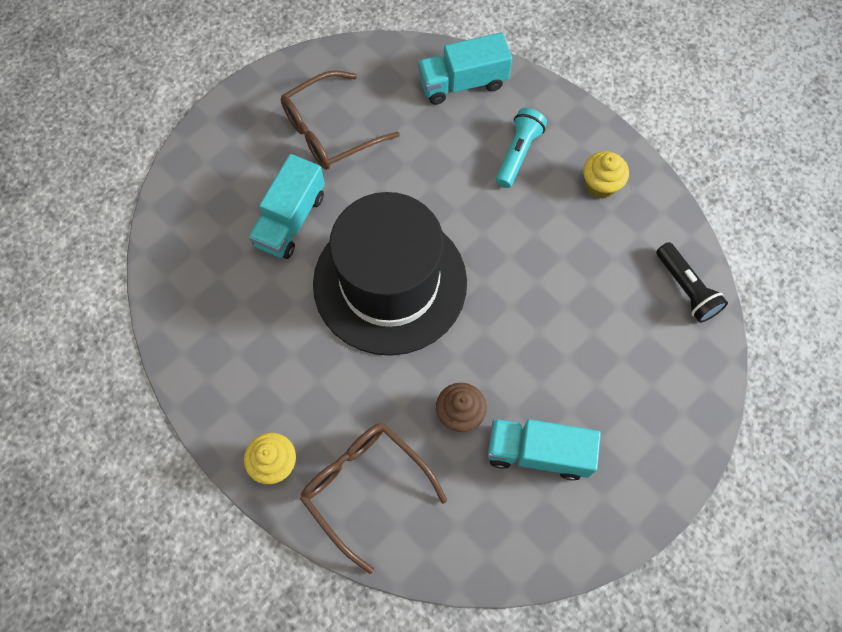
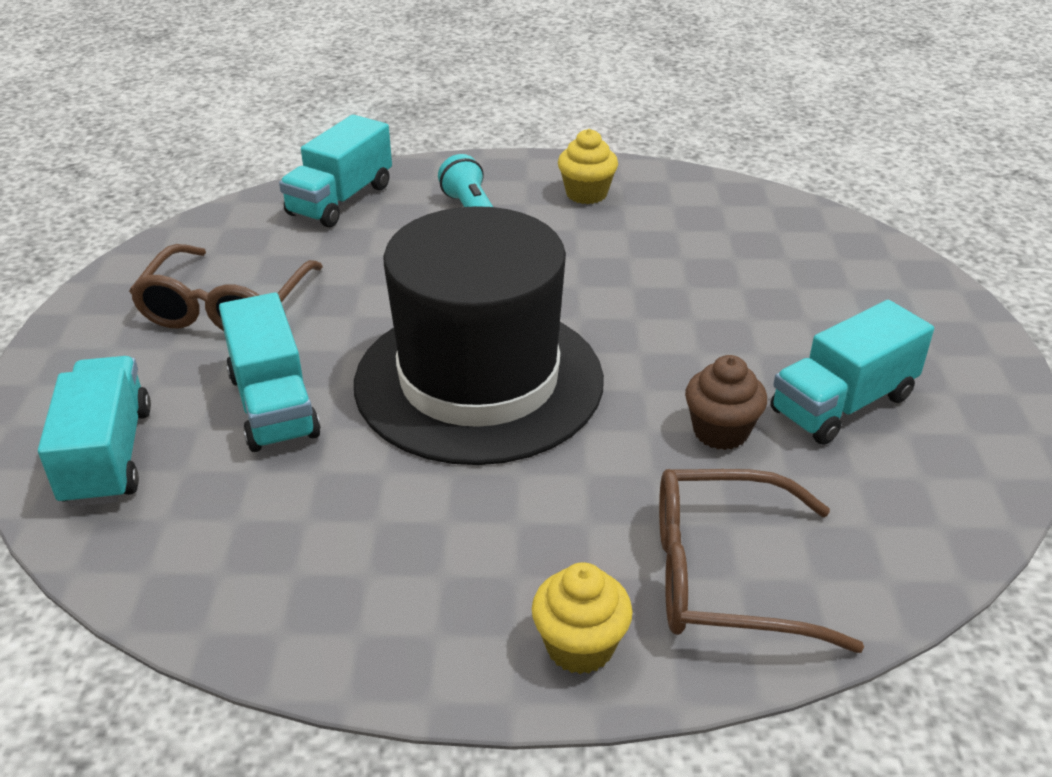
camera: 45 degrees left, 30 degrees down
black flashlight [656,242,728,323] -> none
none -> turquoise truck [38,356,151,507]

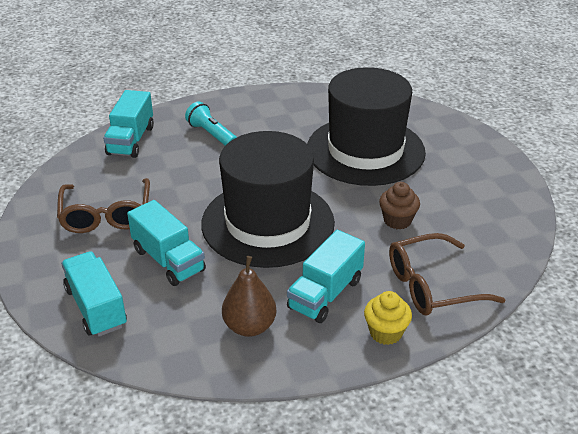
camera: 20 degrees left, 0 degrees up
yellow cupcake [558,129,618,204] -> none
turquoise truck [771,300,934,445] -> turquoise truck moved to [287,230,365,323]
none -> brown pear [222,256,276,337]
none -> black hat [307,67,426,186]

